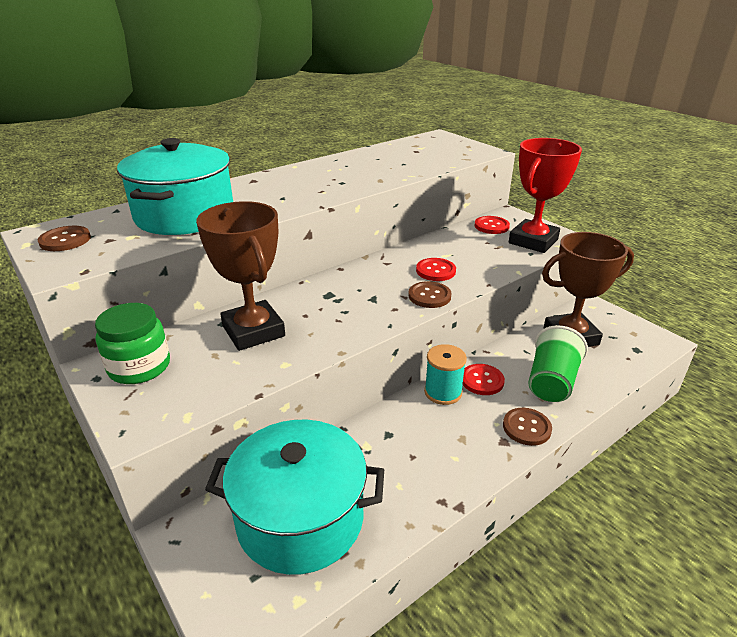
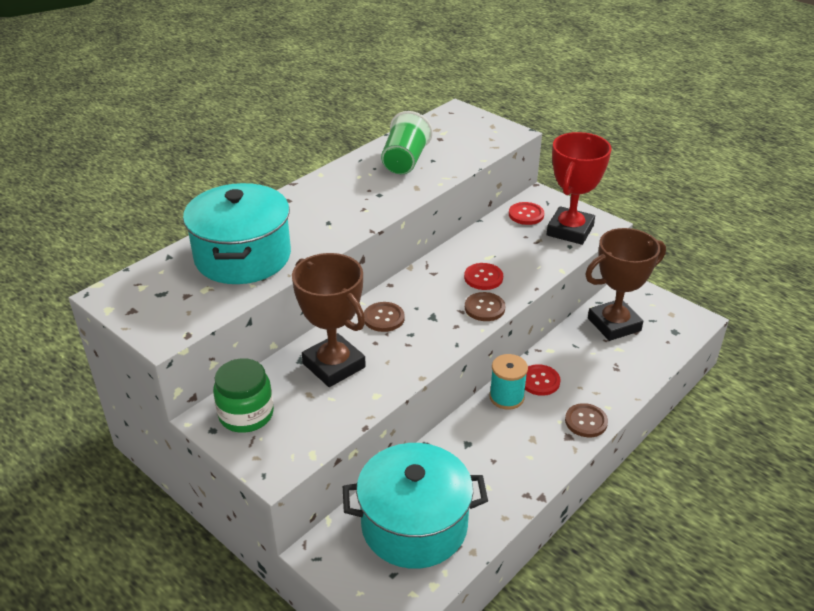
camera: 10 degrees left, 5 degrees up
brown button [38,226,91,251] -> brown button moved to [364,302,405,332]
green cup [528,325,588,402] -> green cup moved to [381,111,433,174]

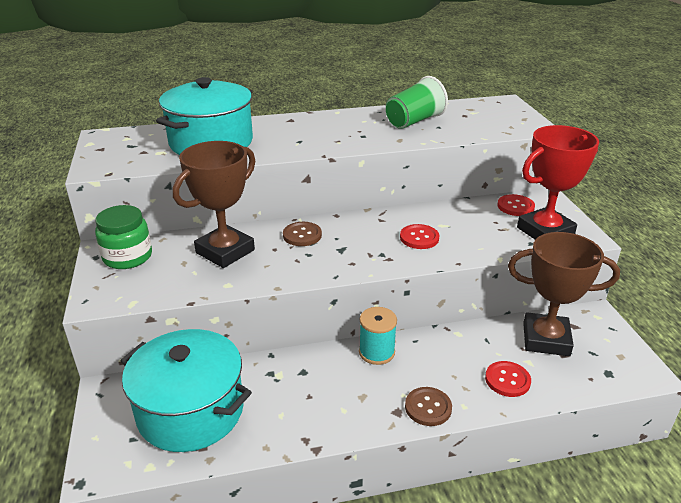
camera: 35 degrees right, 5 degrees down
brown trophy [292,253,366,387] -> brown trophy turned 45 degrees clockwise [173,141,255,268]
brown button [465,292,505,321] -> none
red button [525,364,560,396] -> red button moved to [485,361,531,397]

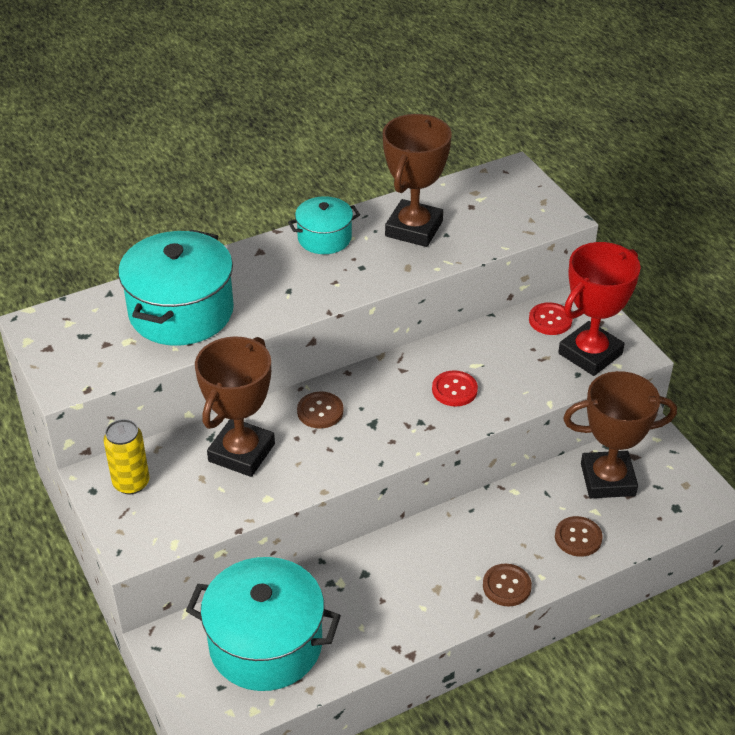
camera: 15 degrees left, 10 degrees up
green jar [95,205,152,269] -> yellow can [103,419,150,494]
turquoise spool [359,307,397,365] -> none
green cup [386,76,448,129] -> brown trophy [383,114,451,247]
red button [485,361,531,397] -> brown button [555,516,603,557]
none -> turquoise pot [288,196,360,254]

